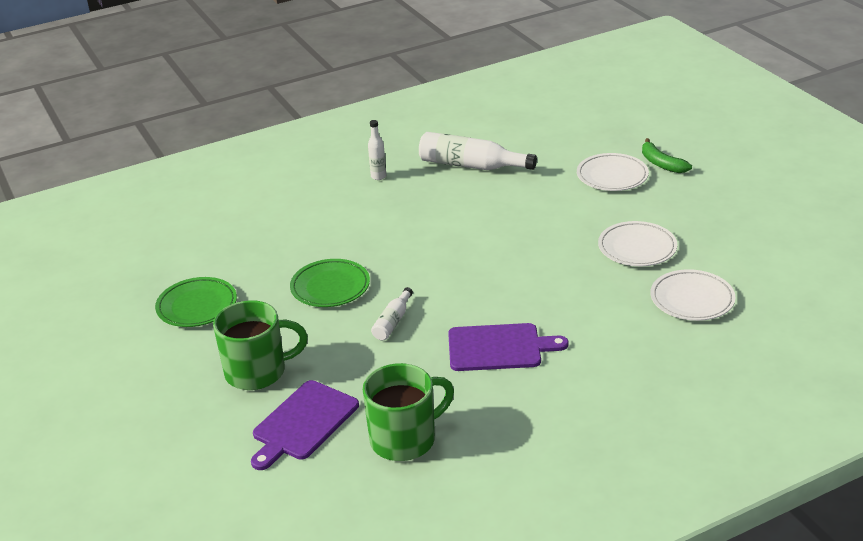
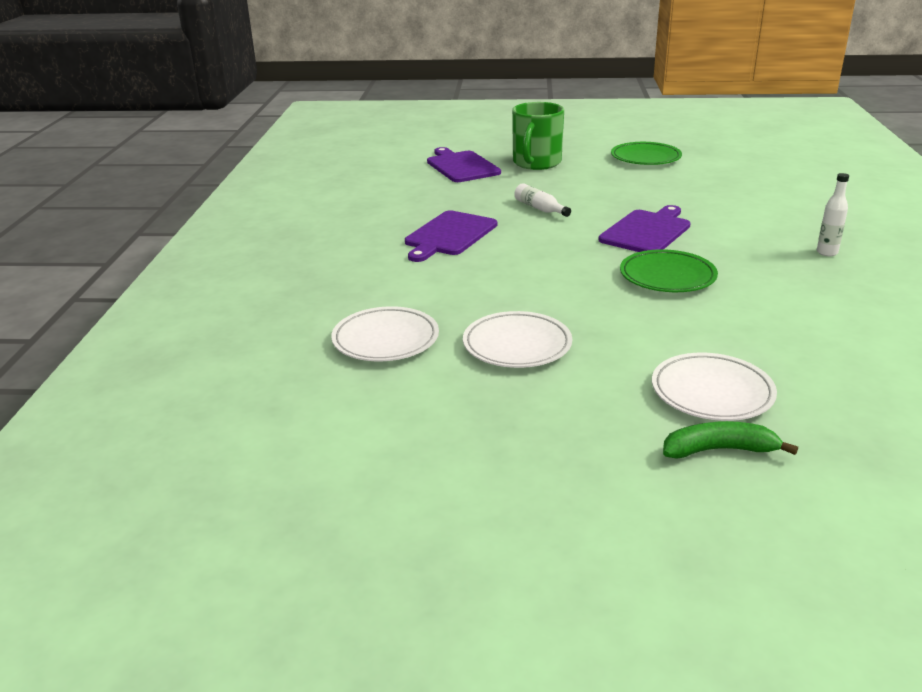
camera: 120 degrees right, 5 degrees down
green plate [290,259,370,307] -> green plate moved to [620,249,718,292]
green mug [363,363,454,461] -> none
white bottle [419,132,537,170] -> none
none -> purple cutting board [598,205,691,252]

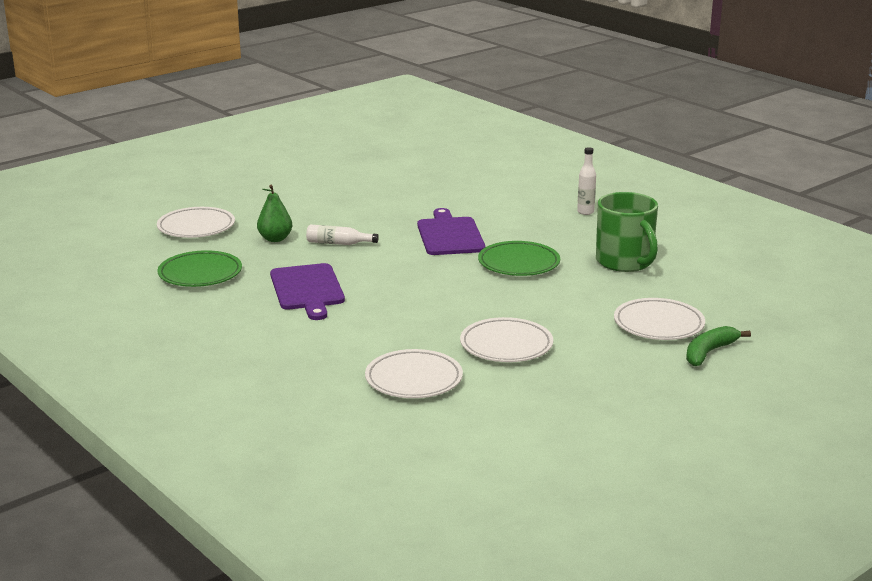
camera: 45 degrees left, 5 degrees down
purple cutting board [427,147,501,182] -> white plate [157,207,235,238]
green mug [512,102,564,170] -> green mug moved to [596,192,658,272]
green plate [611,142,682,165] -> green plate moved to [157,250,242,287]
none -> green pear [257,185,292,242]

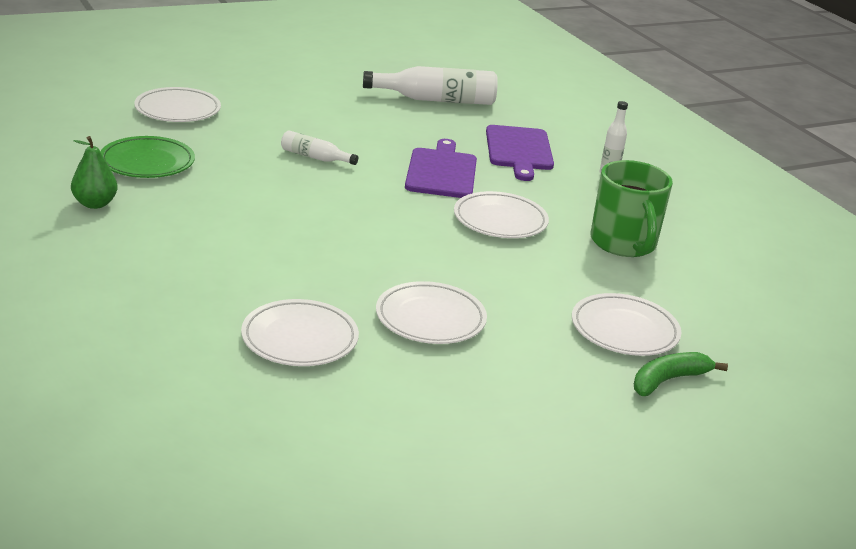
camera: 10 degrees right, 5 degrees up
green pear [257,185,292,242] -> green pear moved to [71,136,118,209]
purple cutting board [270,263,345,320] -> purple cutting board moved to [486,125,554,181]
green plate [478,241,560,276] -> white plate [454,191,549,238]
none -> white bottle [363,66,498,105]

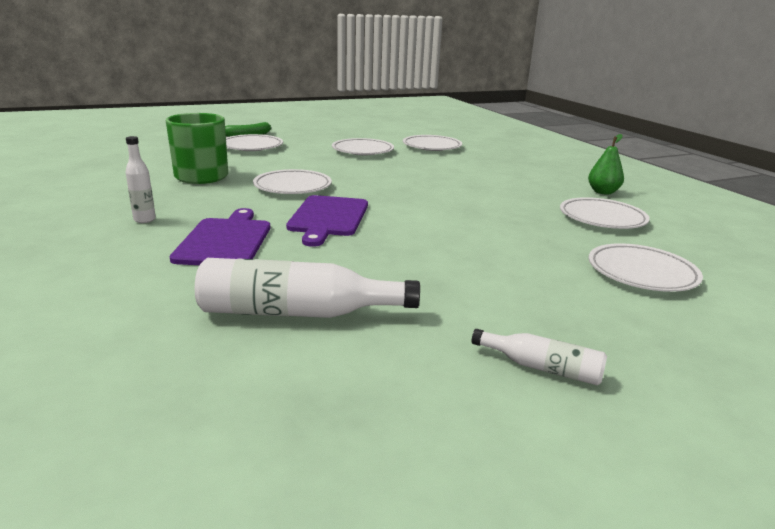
camera: 175 degrees left, 5 degrees down
green plate [100,136,195,178] -> white plate [560,197,650,229]
white bottle [281,130,358,165] -> white bottle moved to [472,329,607,385]

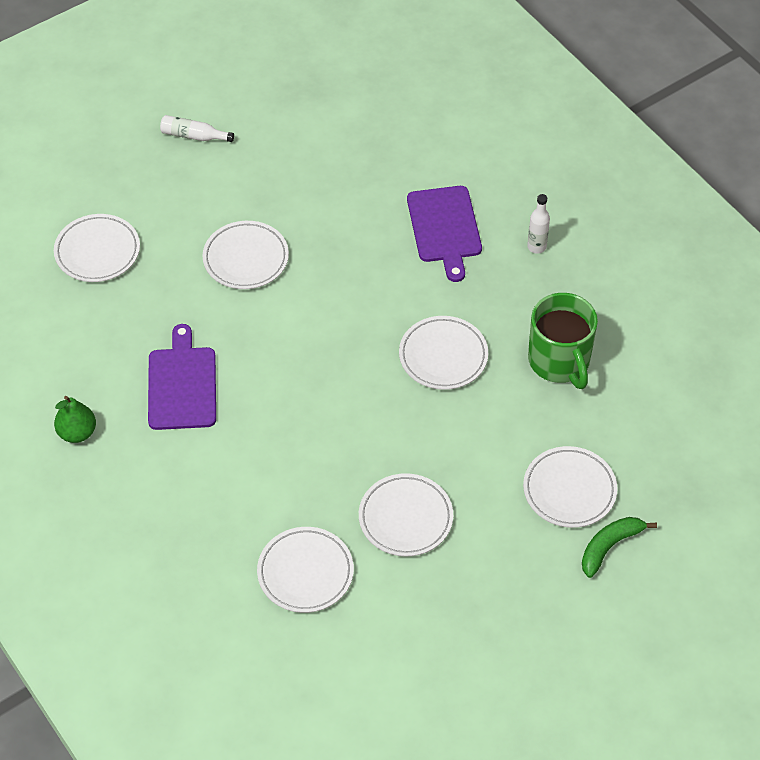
camera: 170 degrees right, 30 degrees up
white bottle [195,258,420,318] -> none
purple cutting board [286,195,368,247] -> purple cutting board moved to [148,324,216,430]
white plate [560,197,650,229] -> white plate moved to [202,221,289,289]

